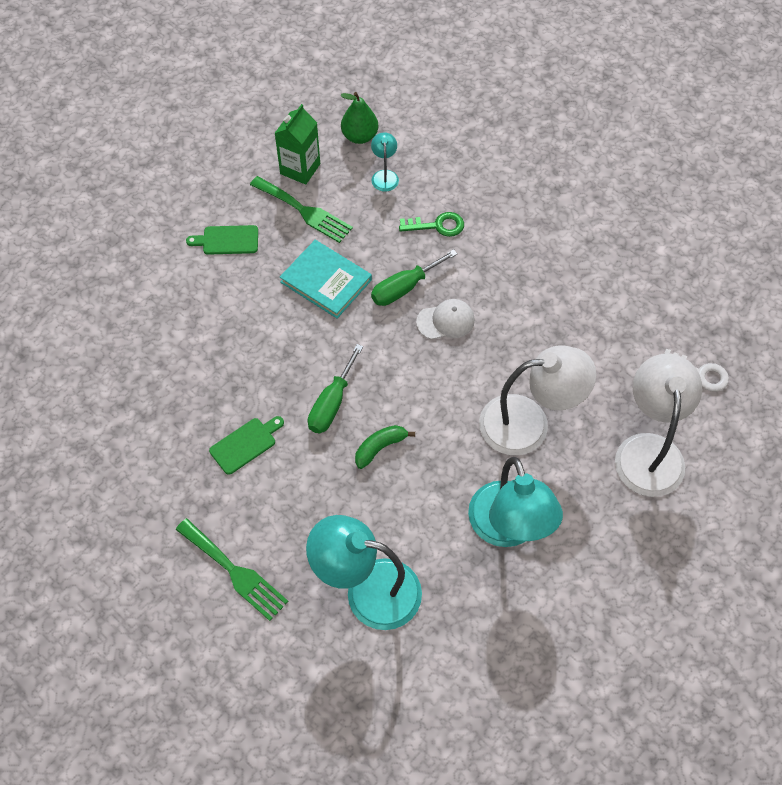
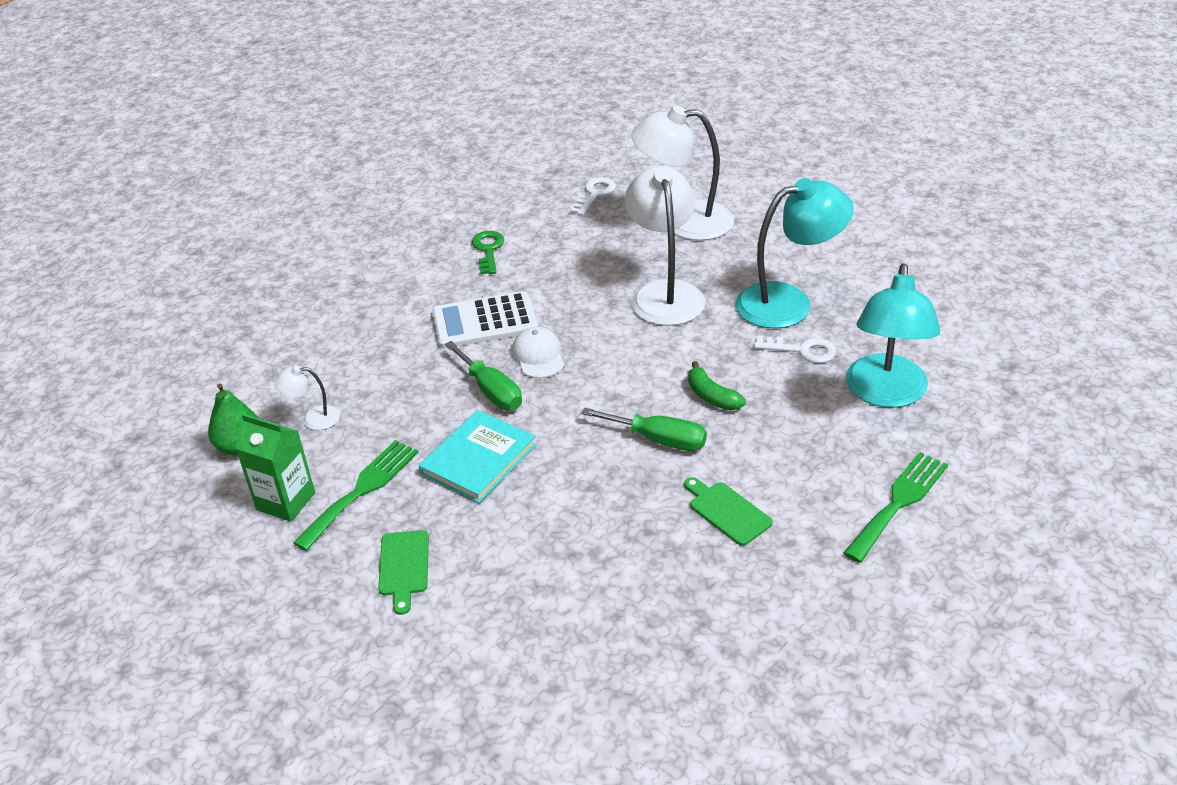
camera: 90 degrees left, 20 degrees down
turquoise lamp [371,132,399,192] -> white lamp [275,366,340,430]
green key [399,212,464,237] -> green key moved to [472,231,504,274]
none -> white calculator [432,291,538,349]
none -> white key [754,336,837,363]

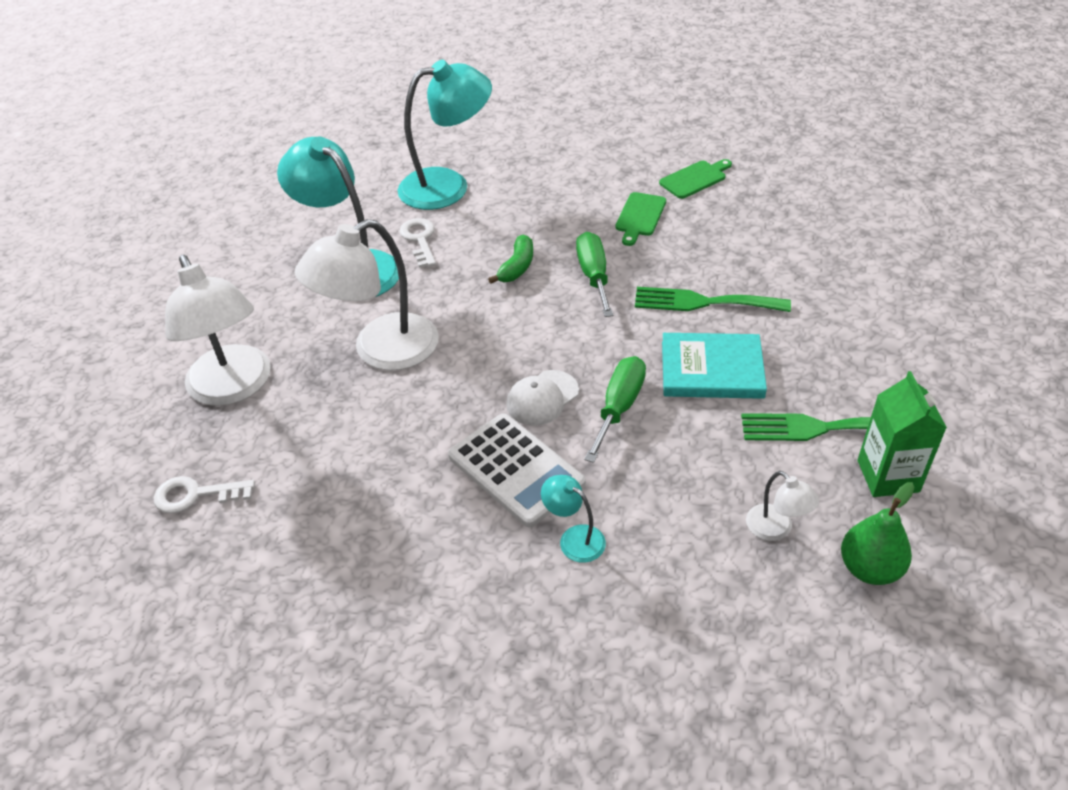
camera: 120 degrees left, 5 degrees up
green cutting board [378,530,429,615] -> green cutting board moved to [659,159,732,199]
green key [472,231,504,274] -> none
green fork [844,452,948,563] -> green fork moved to [635,287,791,312]
none -> turquoise lamp [541,475,606,563]

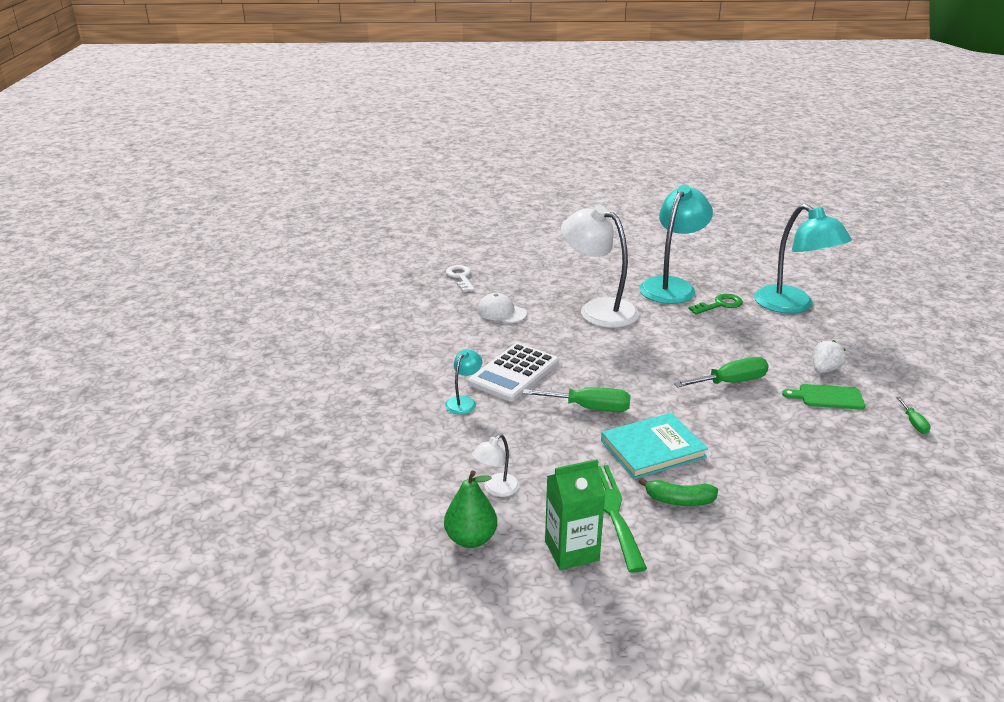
camera: 75 degrees right, 15 degrees down
white lamp [165,255,271,406] -> none
white key [399,218,436,268] -> green key [688,294,743,315]
green banana [488,234,533,284] -> green banana moved to [638,477,718,506]
white cap [506,370,579,426] -> white cap moved to [477,293,527,323]
green fork [635,287,791,312] -> none
green cutting board [659,159,732,199] -> green screwdriver [896,397,931,434]
turquoise book [662,333,767,399] -> turquoise book turned 75 degrees clockwise [601,413,708,479]
none -> white strawberry [813,340,846,373]

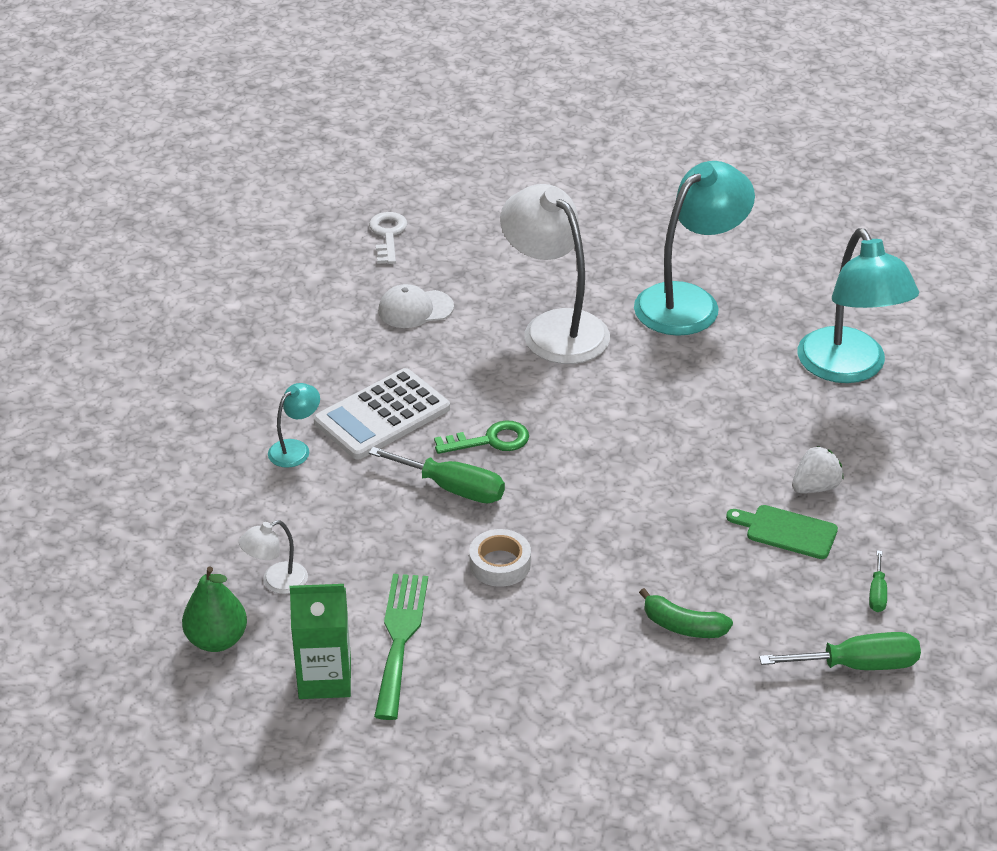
camera: 15 degrees right, 10 degrees up
white cap [477,293,527,323] -> white cap turned 60 degrees counterclockwise [378,284,454,328]
turquoise book [601,413,708,479] -> white tape [469,529,531,587]
green banana [638,477,718,506] -> green banana moved to [639,588,733,638]
green screwdriver [674,357,769,387] -> green screwdriver moved to [759,632,921,670]
green key [688,294,743,315] -> green key moved to [434,420,529,454]

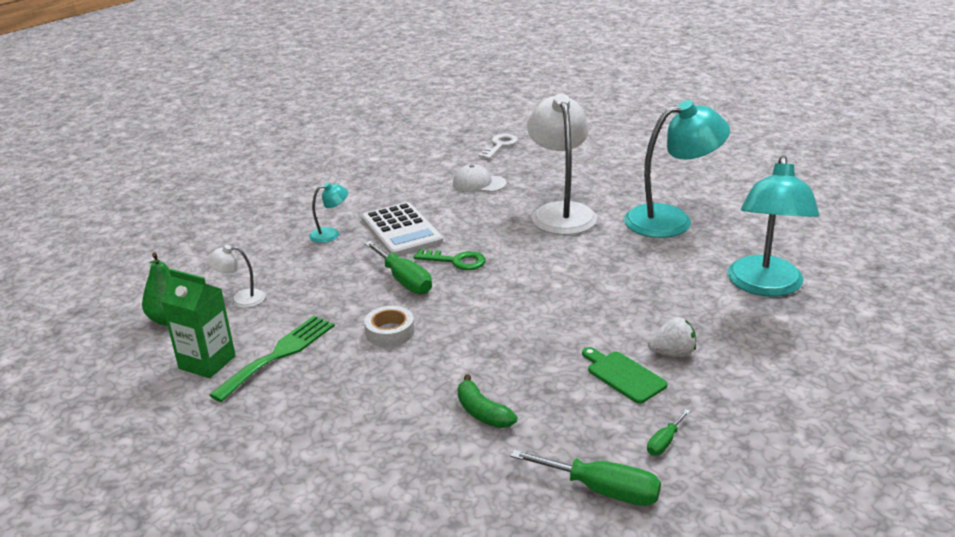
camera: 30 degrees right, 10 degrees down
white calculator [314,368,450,459] -> white calculator turned 105 degrees counterclockwise [361,202,443,256]

